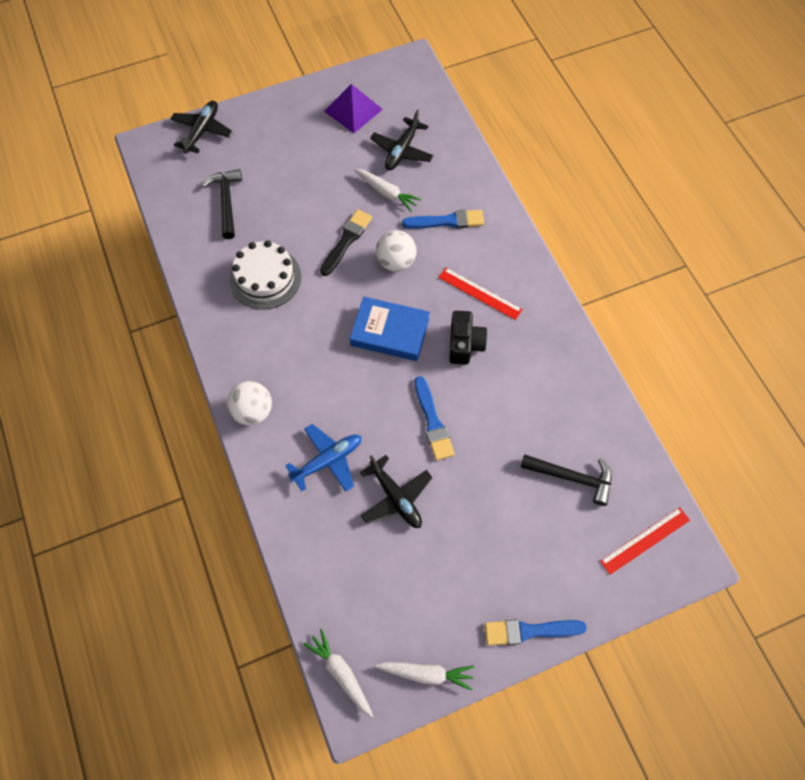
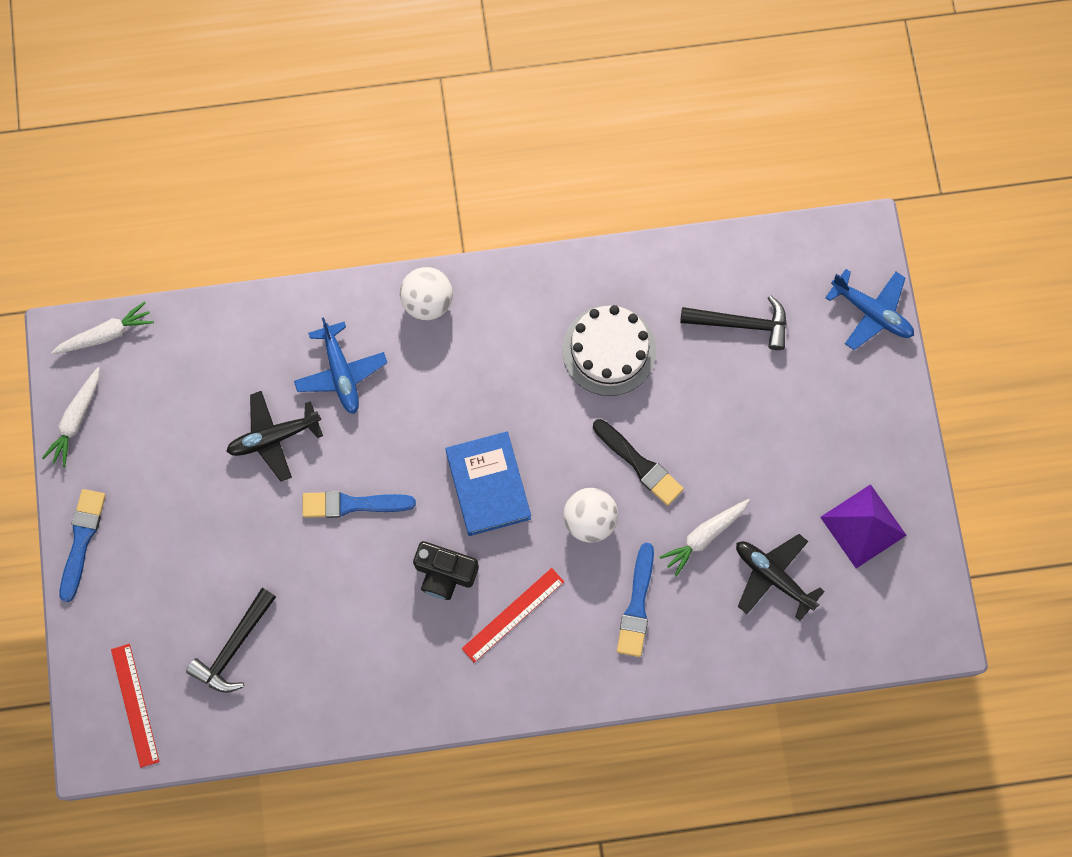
camera: 105 degrees right, 10 degrees up
black plane [170,101,233,153] -> blue plane [825,269,914,350]
blue book [350,297,430,361] -> blue book turned 45 degrees counterclockwise [445,431,531,536]

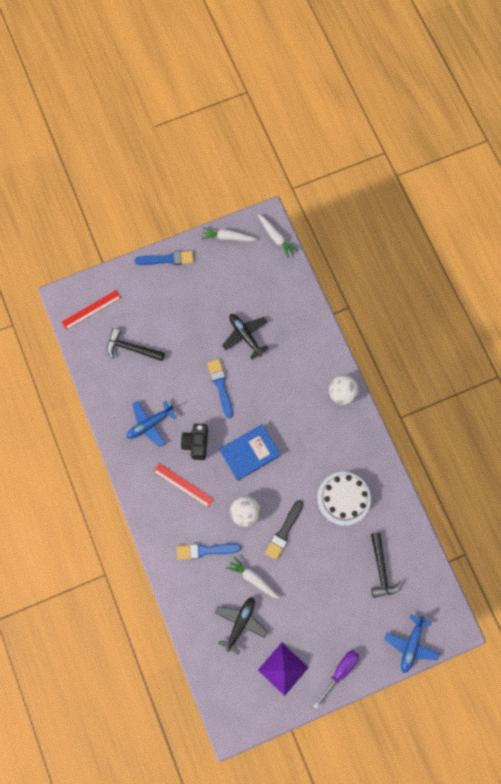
camera: 75 degrees right, 0 degrees up
blue plane [294,317,387,414] -> blue plane moved to [127,400,177,447]
none -> purple screwdriver [313,650,359,709]

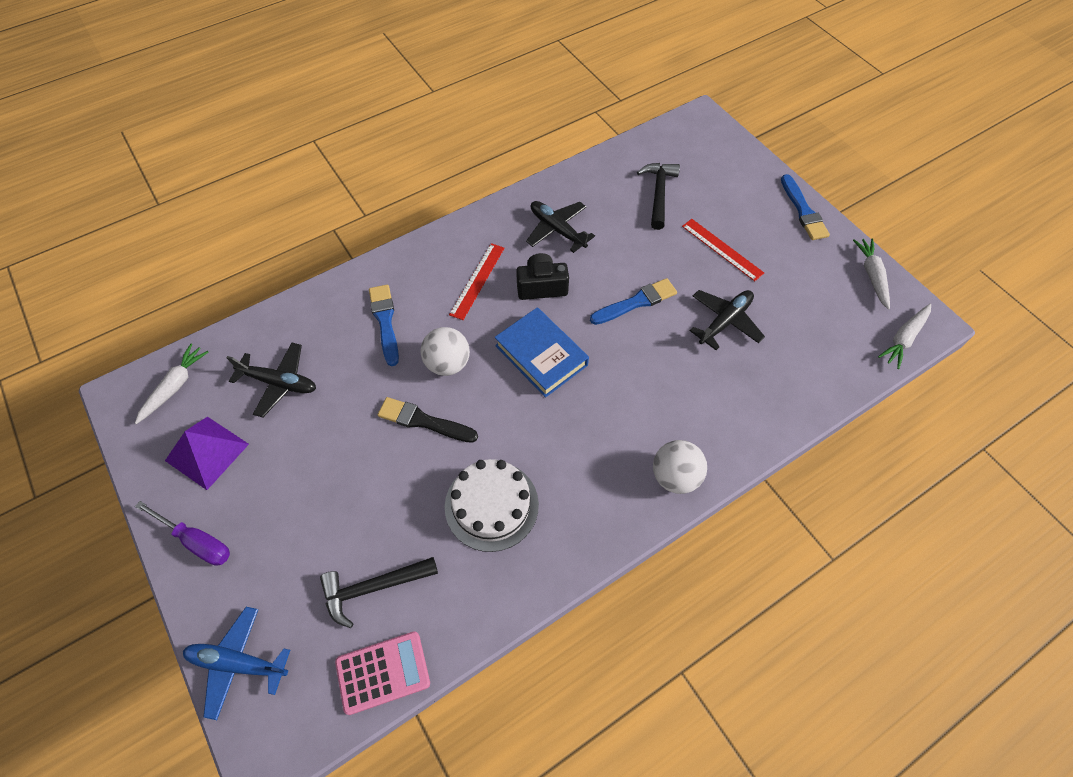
camera: 80 degrees right, 15 degrees down
red ruler [62,290,121,330] -> red ruler moved to [682,219,764,281]
blue plane [127,400,177,447] -> black plane [526,201,595,253]
white carrot [226,556,280,599] -> white carrot moved to [135,344,209,424]
none -> pink calculator [335,631,430,715]

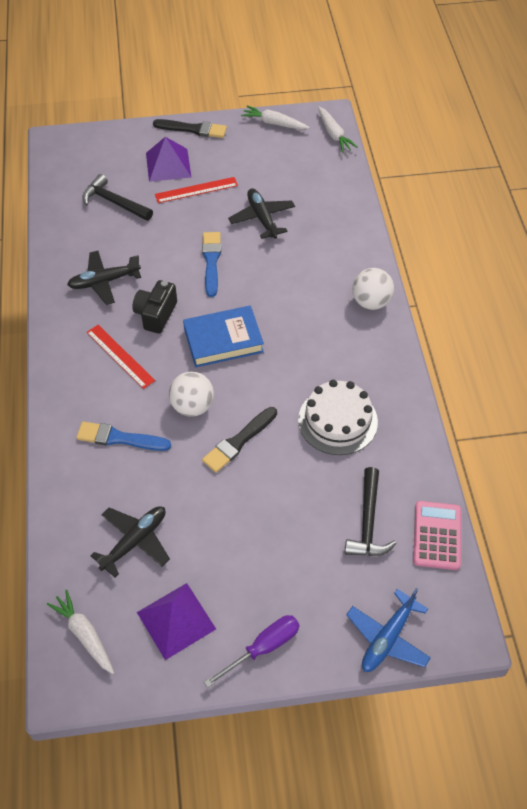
camera: 65 degrees left, 5 degrees down
blue brush [781,174,830,240] -> black brush [153,119,227,138]
none -> purple pyramid [146,137,191,182]

